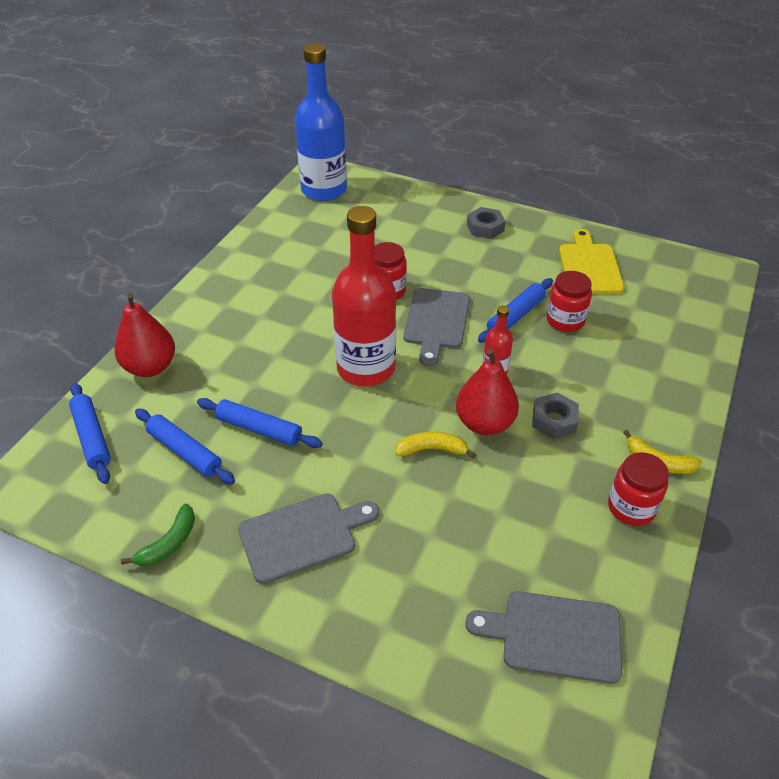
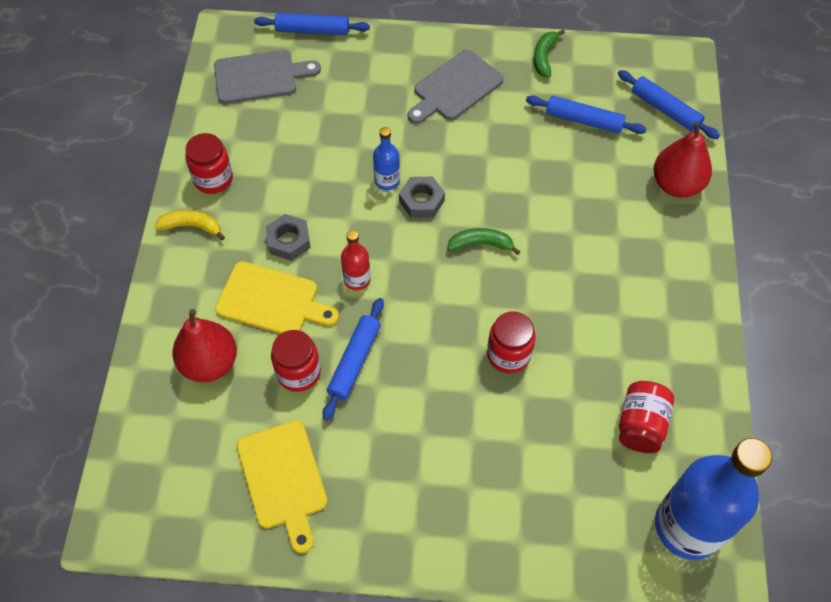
camera: 160 degrees right, 15 degrees up
blue rolling pin [197,398,322,448] -> blue rolling pin moved to [254,13,370,35]
red bottle [332,206,396,387] -> green banana [447,228,520,255]
yellow banana [395,432,476,459] -> blue bottle [373,127,400,190]
grey cutting board [403,288,470,366] -> none
red pear [456,349,519,435] -> red pear moved to [172,309,237,382]
grey nut [467,207,506,239] -> grey nut moved to [399,177,445,218]
none -> yellow cutting board [215,261,339,334]
none -> red jar [619,381,674,453]

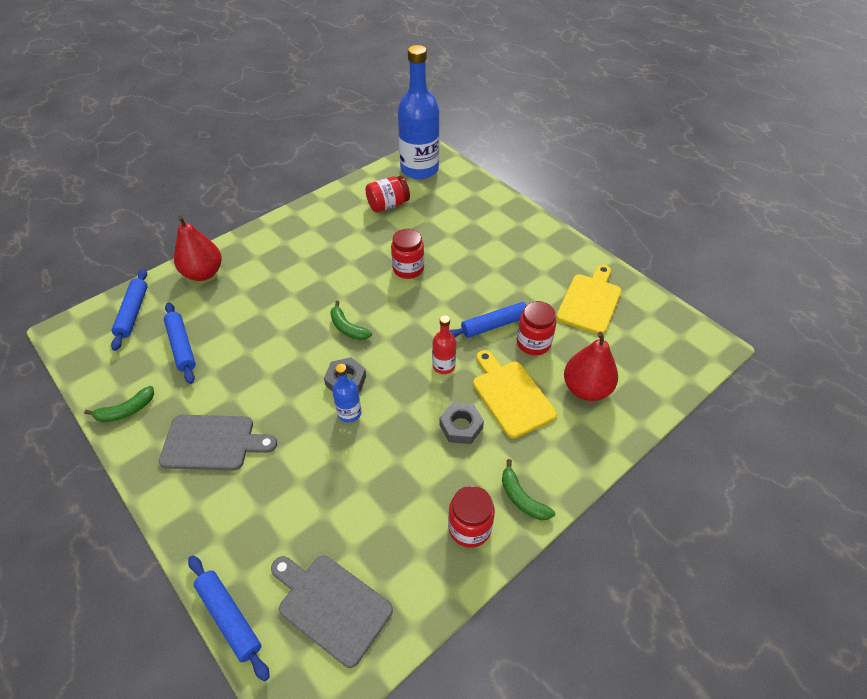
camera: 135 degrees left, 10 degrees down
yellow banana [155,210,225,240] -> green banana [502,459,555,520]

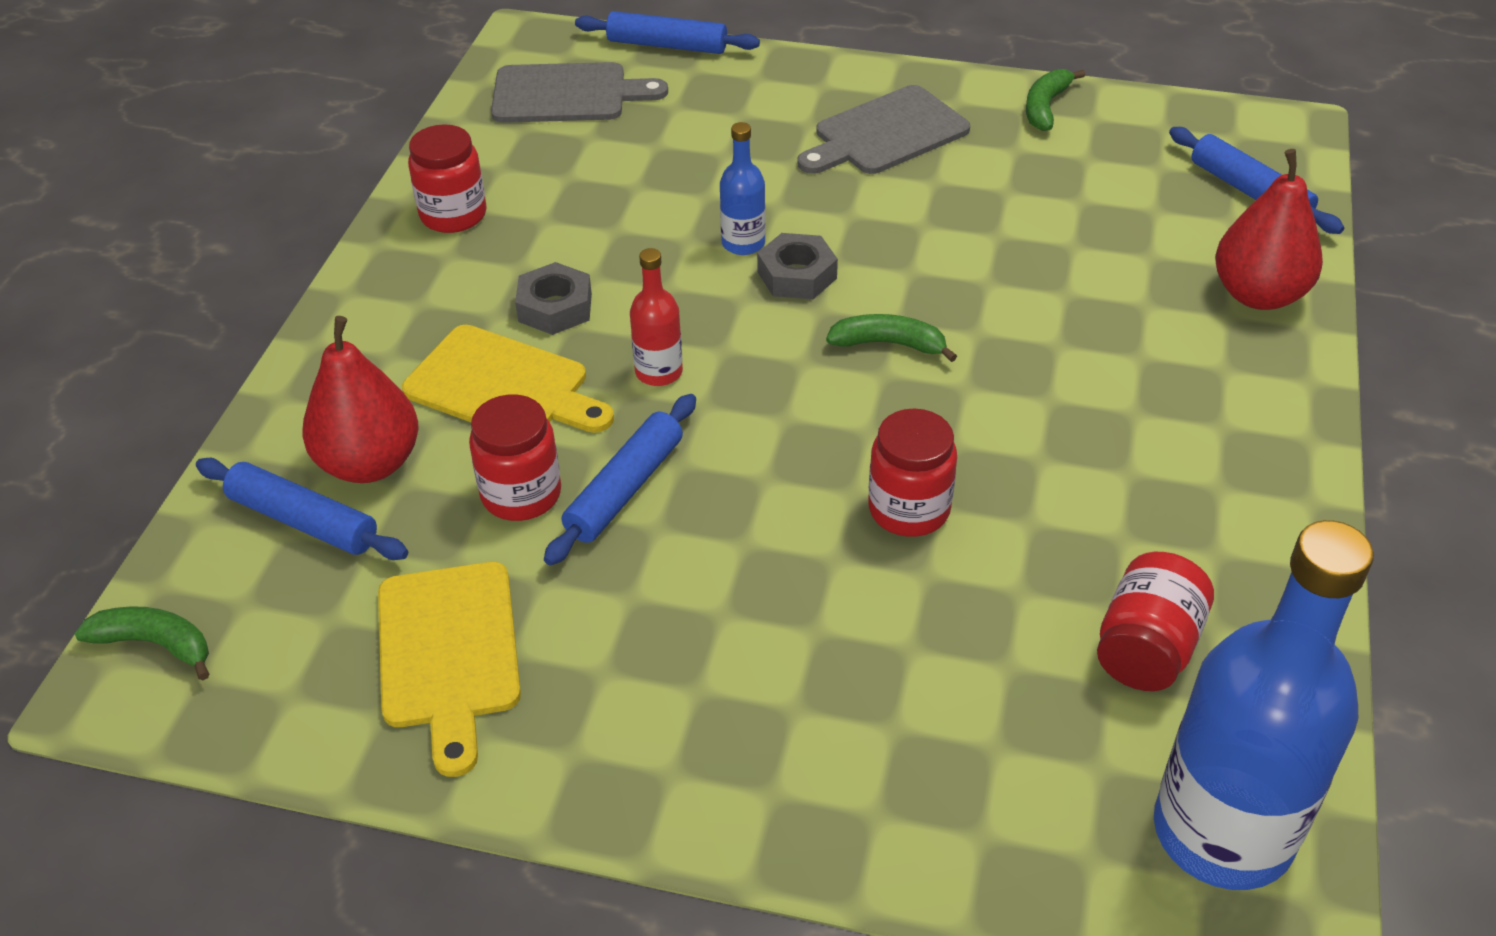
camera: 145 degrees right, 5 degrees down
blue rolling pin [164,302,196,384] -> blue rolling pin moved to [196,458,408,560]
green banana [502,459,555,520] -> green banana moved to [74,606,209,681]

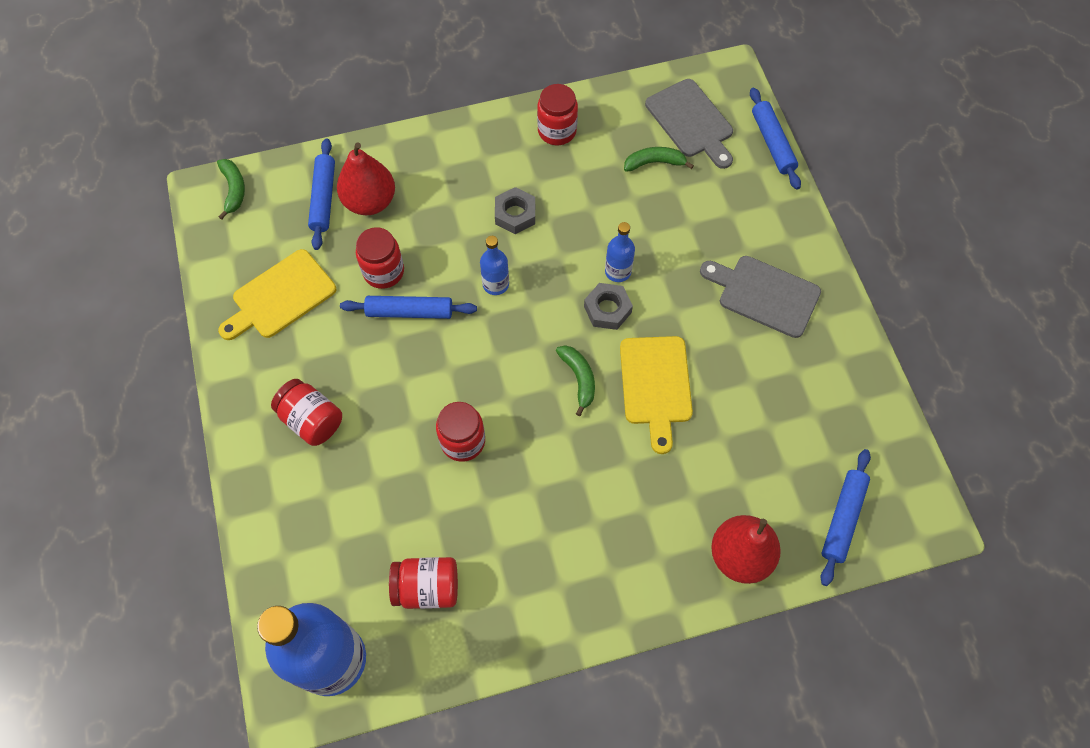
camera: 60 degrees right, 20 degrees up
yellow cutting board [402,325,614,433] -> yellow cutting board moved to [620,336,693,454]
red bottle [630,248,683,386] -> blue bottle [480,236,509,295]
green banana [1026,69,1085,131] -> green banana moved to [624,147,694,172]
none -> red jar [271,379,342,446]

